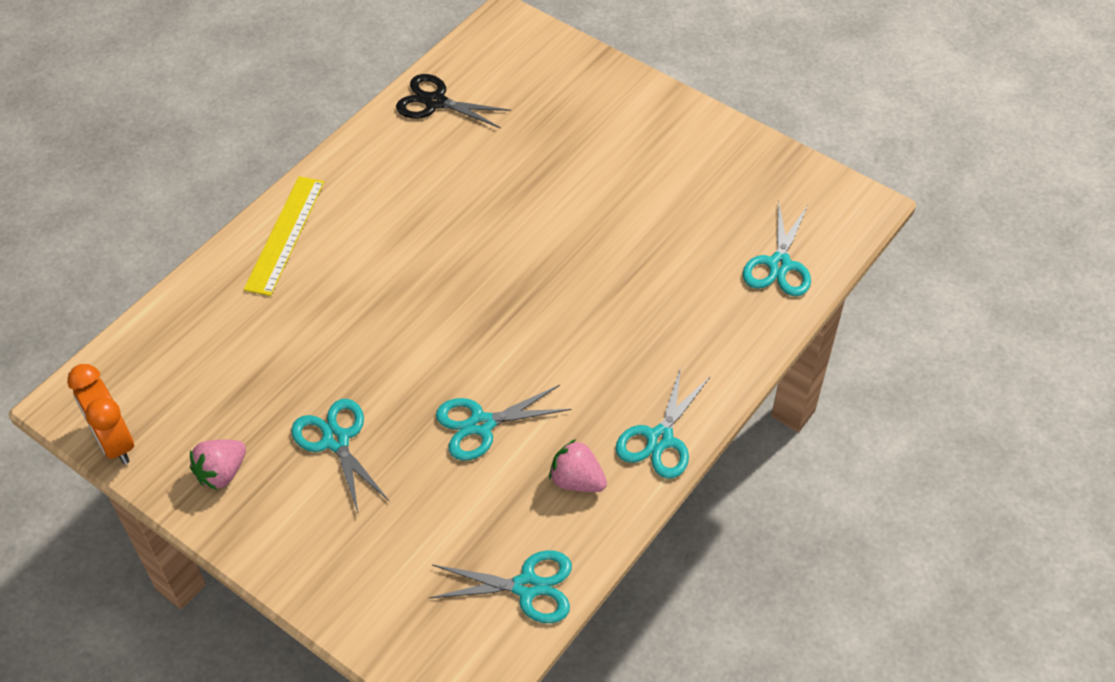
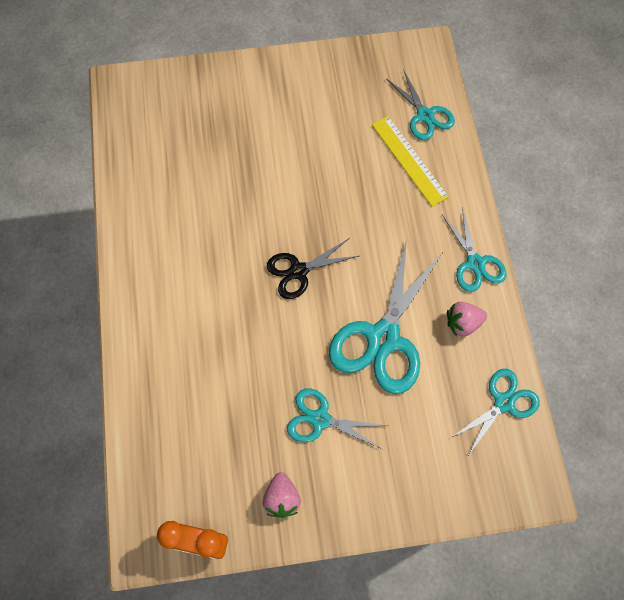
camera: 45 degrees left, 15 degrees up
yellow ruler [244,176,324,296] -> yellow ruler moved to [372,116,449,207]
black scissors [396,74,511,128] -> black scissors moved to [267,239,359,299]
turquoise scissors [436,385,571,461] -> turquoise scissors [329,239,443,394], size x1.74

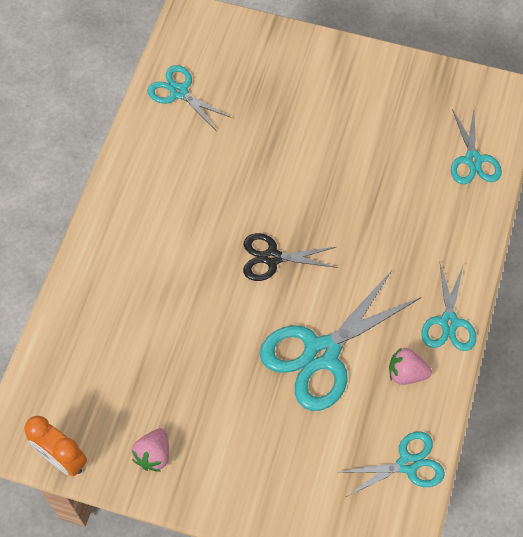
camera: 25 degrees right, 5 degrees down
turquoise scissors [287,388,389,449] -> turquoise scissors moved to [147,65,231,130]
yellow ruler [372,116,449,207] -> none

